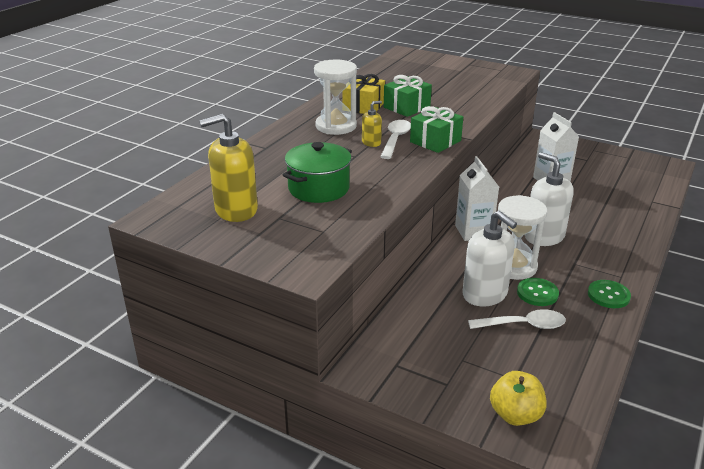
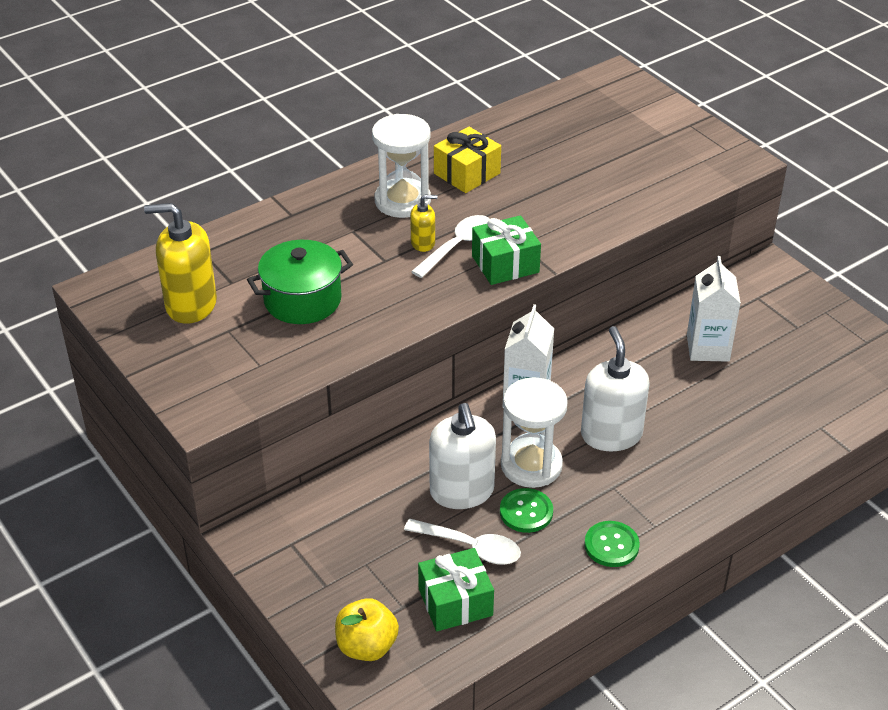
camera: 25 degrees right, 10 degrees up
green gift [384,75,432,117] -> green gift moved to [418,548,494,631]

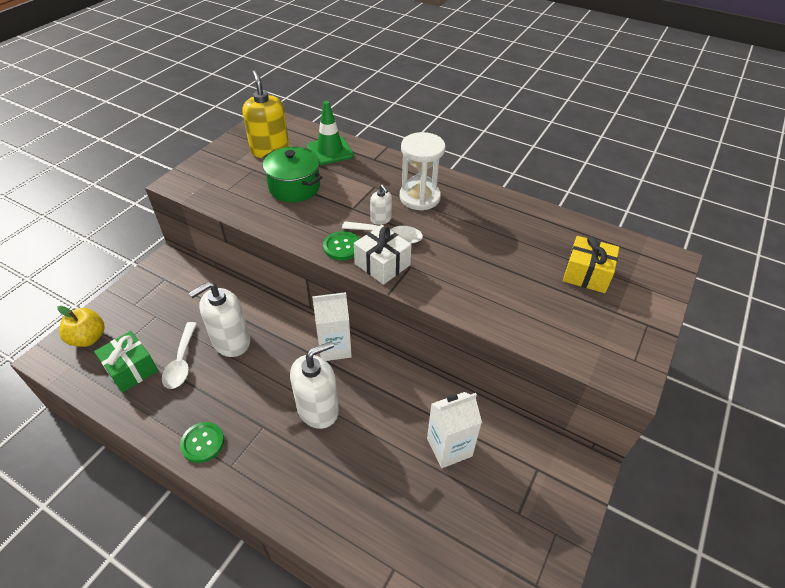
camera: 65 degrees right, 5 degrees up
yellow soap dispenser [410,194,438,252] -> white soap dispenser [370,184,392,225]
yellow gift [434,127,501,193] -> yellow gift moved to [563,236,619,293]
green gift [472,215,541,285] -> white gift [354,225,412,285]
green button [500,488,553,533] -> green button moved to [323,231,359,260]
white hourglass [501,377,568,488] -> none
none -> green traffic cone [307,101,354,165]

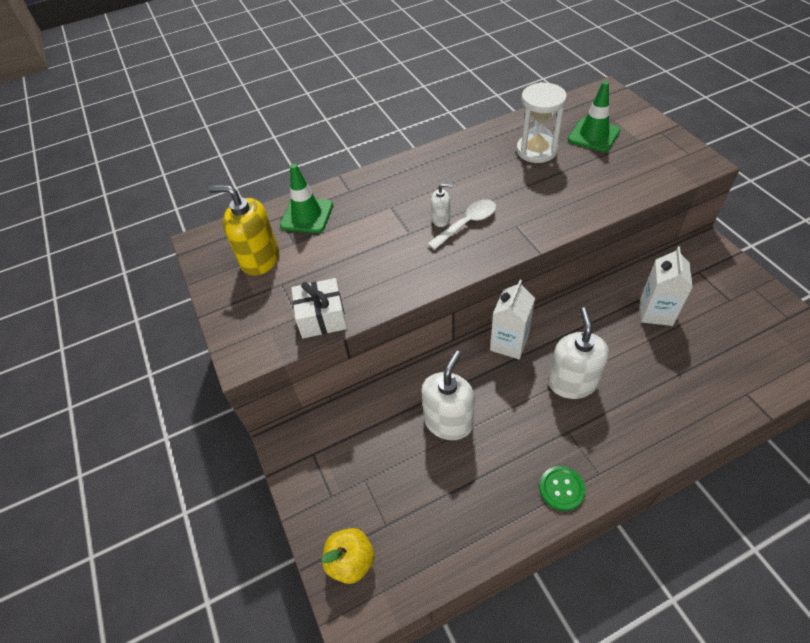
camera: 50 degrees left, 5 degrees up
green gift [94,331,158,393] -> none
white spoon [162,322,197,389] -> none
white soap dispenser [189,281,250,357] -> white soap dispenser turned 150 degrees counterclockwise [422,351,475,440]
green pot [262,147,323,203] -> none
green button [323,231,359,260] -> none
white gift [354,225,412,285] -> white gift moved to [291,278,347,338]
white hourglass [400,132,445,211] -> white hourglass moved to [516,82,567,163]
yellow gift [563,236,619,293] -> green traffic cone [568,81,620,152]

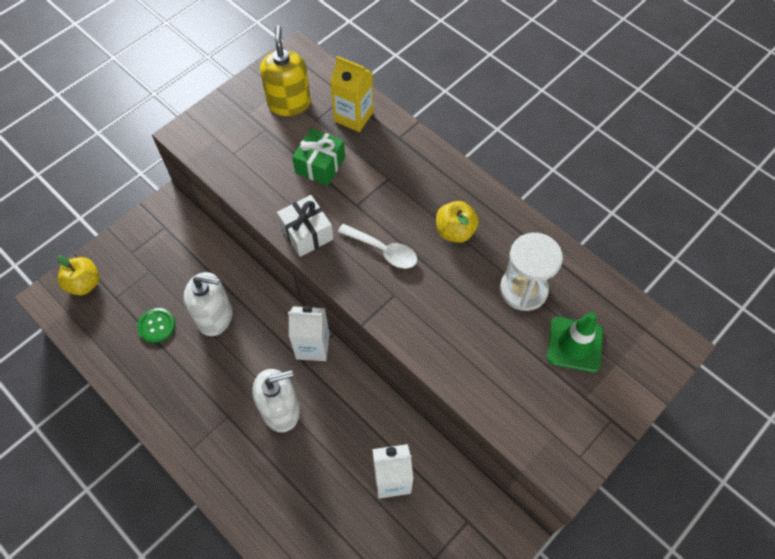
camera: 65 degrees right, 10 degrees up
green traffic cone [280,164,333,233] -> yellow carton [330,56,373,132]
white gift [291,278,347,338] -> white gift moved to [277,195,333,257]
white soap dispenser [431,183,452,227] -> none
green button [539,466,585,511] -> green button moved to [137,308,175,343]
none -> green gift [292,128,345,186]
none -> yellow apple [436,201,479,243]

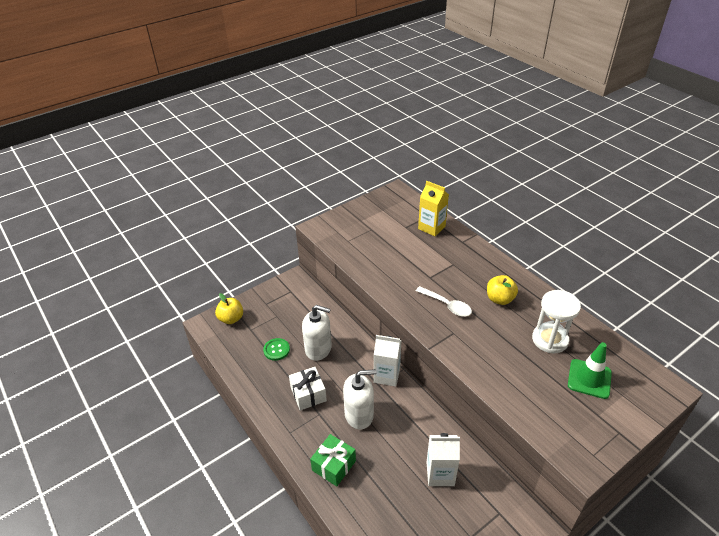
camera: 10 degrees right, 20 degrees down
yellow soap dispenser [260,26,311,116] -> none
white gift [277,195,333,257] -> white gift moved to [289,367,327,411]
green gift [292,128,345,186] -> green gift moved to [310,434,356,486]

